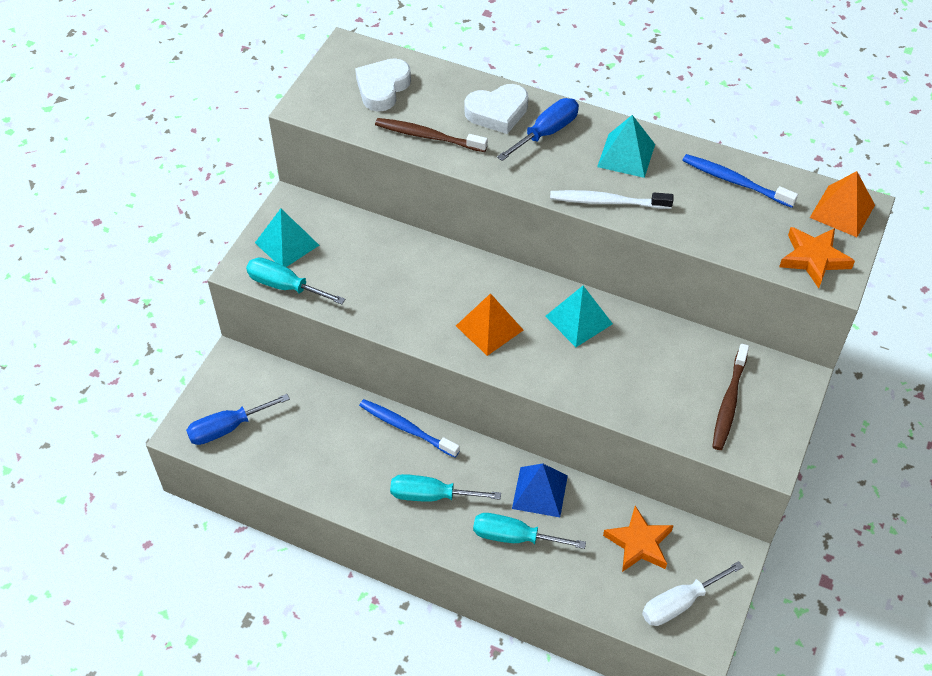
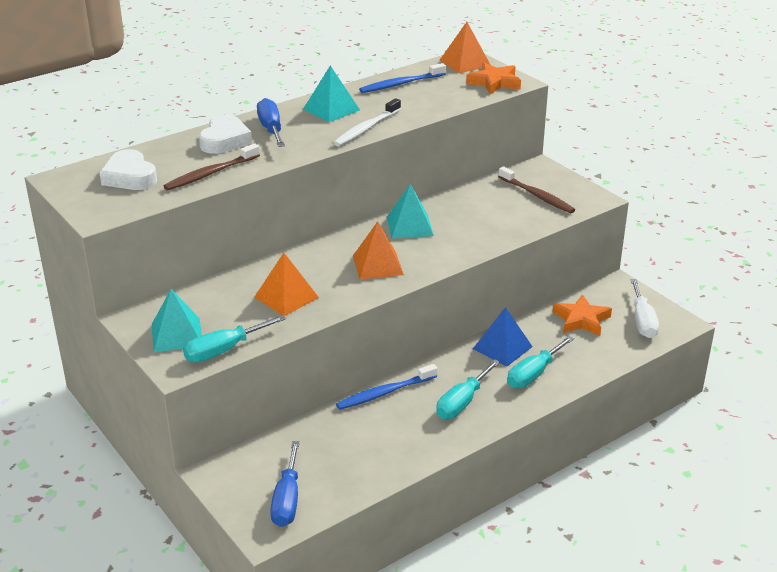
camera: 60 degrees left, 20 degrees down
none -> orange pyramid [254,253,319,316]

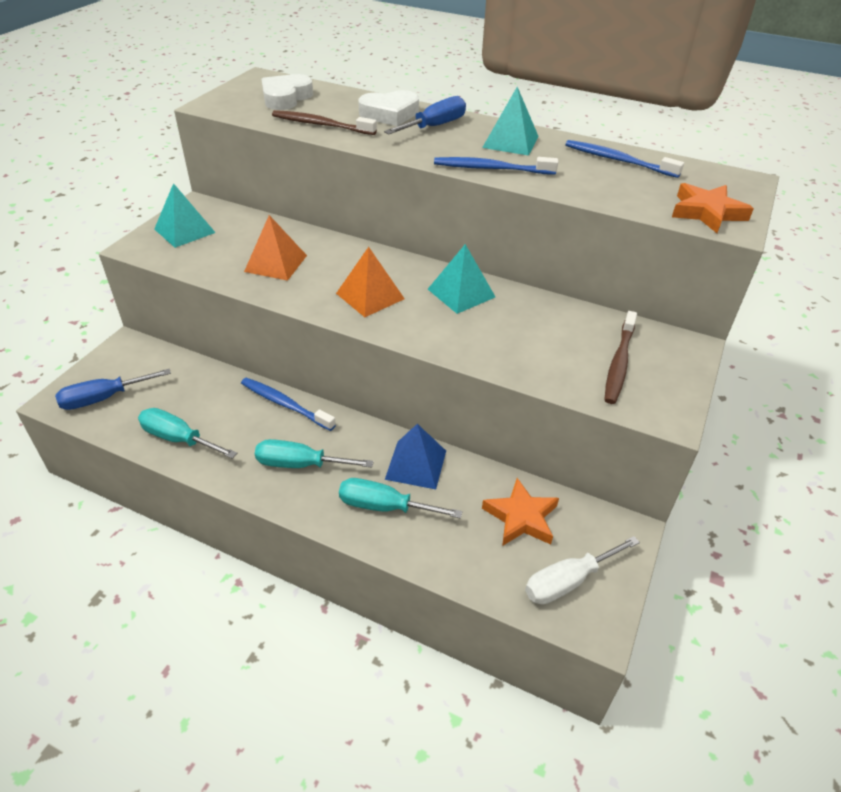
camera: 60 degrees right, 10 degrees up
turquoise screwdriver [183,315,286,363] -> turquoise screwdriver moved to [138,408,237,459]
white toothbrush [333,98,401,146] -> blue toothbrush [434,157,558,175]
orange pyramid [440,22,490,73] -> none

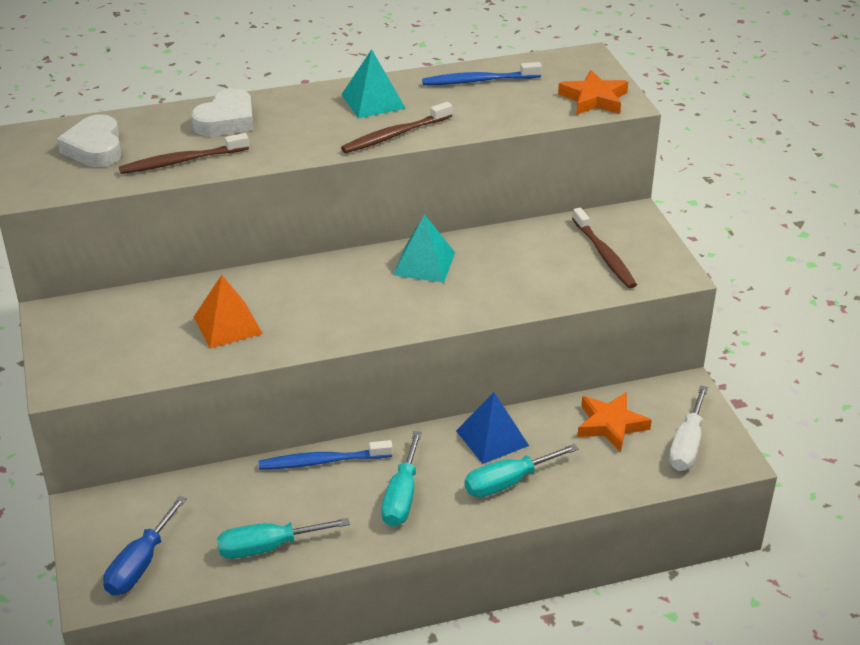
camera: 40 degrees left, 5 degrees down
turquoise pyramid [154,183,216,248] -> none
turquoise screwdriver [255,439,374,468] -> turquoise screwdriver turned 45 degrees counterclockwise [381,431,422,527]
orange pyramid [336,247,405,317] -> none
blue screwdriver [384,96,466,135] -> none
blue toothbrush [434,157,558,175] -> brown toothbrush [341,102,452,153]

